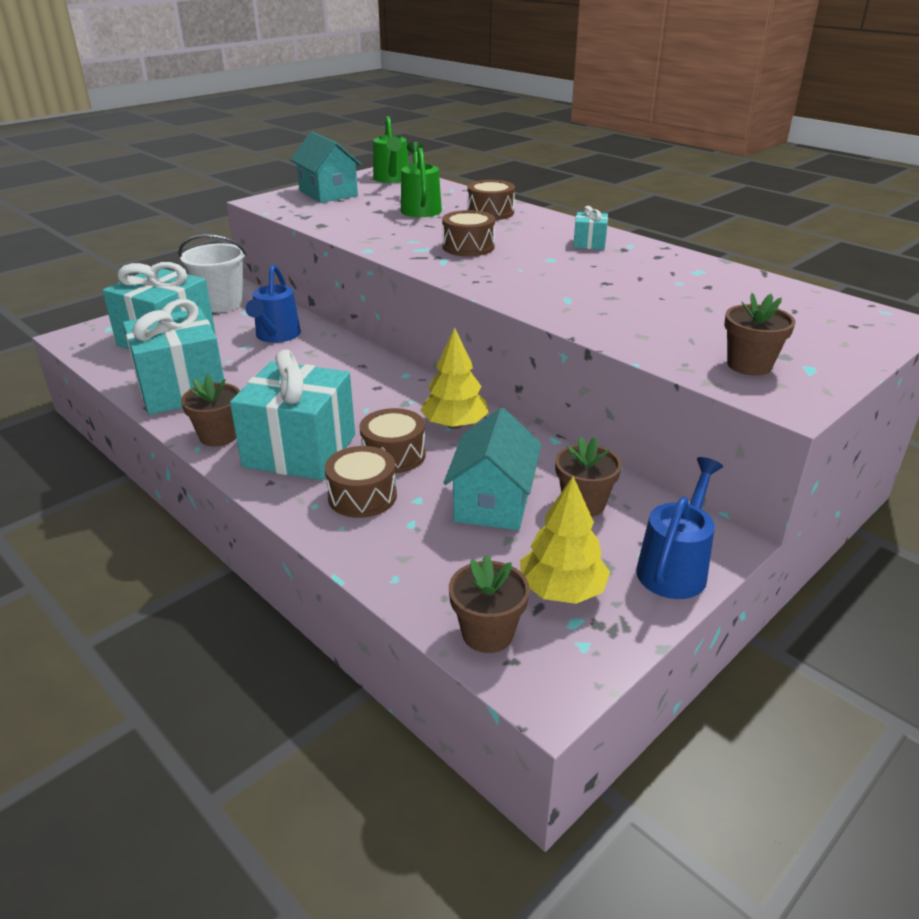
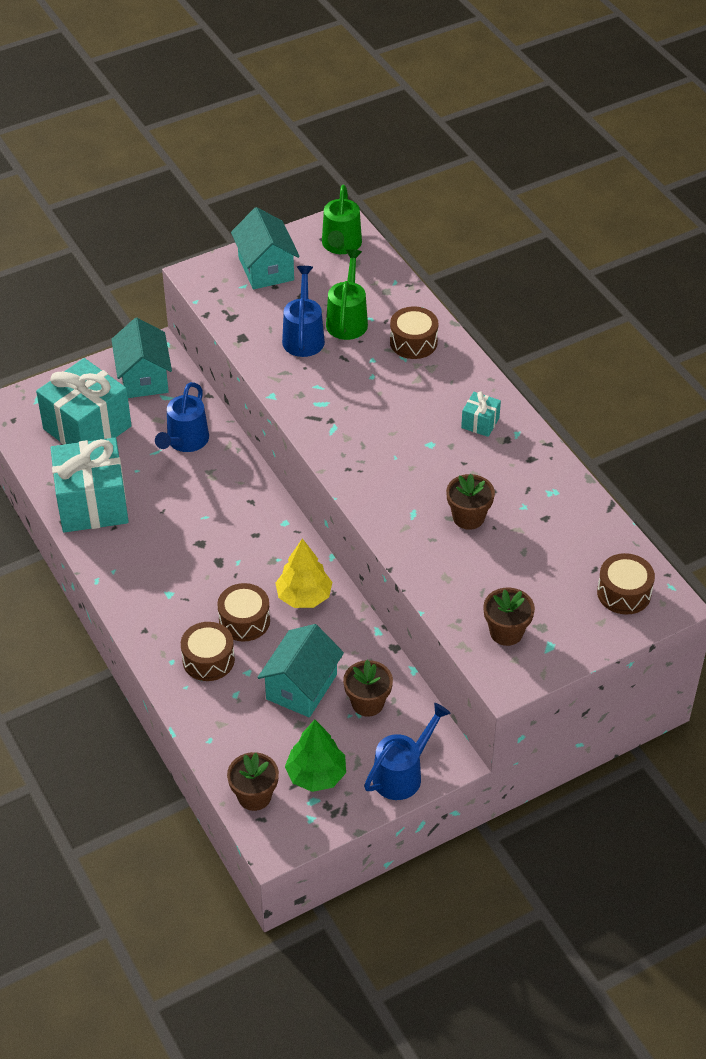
camera: 15 degrees right, 15 degrees up
white bucket [178,234,247,313] -> turquoise house [111,318,172,398]
brown flower pot [181,374,240,446] -> brown flower pot moved to [446,474,495,530]
turquoise gift [230,349,355,480] -> none
brown drum [442,210,495,256] -> brown drum moved to [597,553,655,615]
yellow tree [520,476,610,604] -> green tree [285,720,346,792]
none -> blue watering can [282,266,325,357]

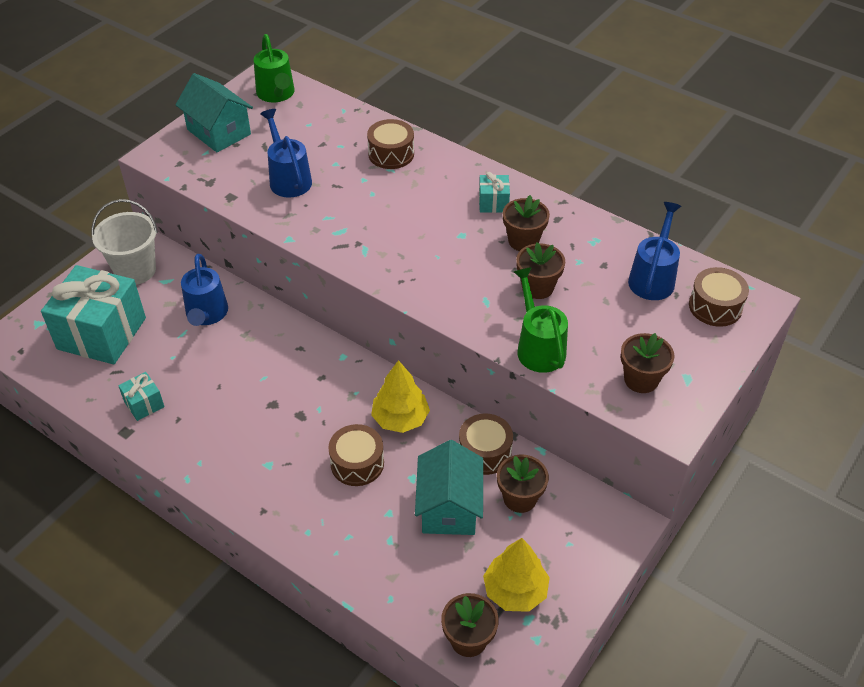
camera: 25 degrees left, 0 degrees up
turquoise gift [51,438,129,533] -> turquoise gift [118,372,164,421], size x0.44
turquoise house [111,318,172,398] -> white bucket [91,199,158,285]
brown drum [181,622,235,681] -> brown drum moved to [459,413,513,475]
green tree [285,720,346,792] -> yellow tree [483,538,550,612]
green watering can [326,249,368,340] -> green watering can moved to [514,267,568,373]
blue watering can [364,703,451,800] -> blue watering can moved to [628,202,681,300]
none -> brown flower pot [503,195,550,251]

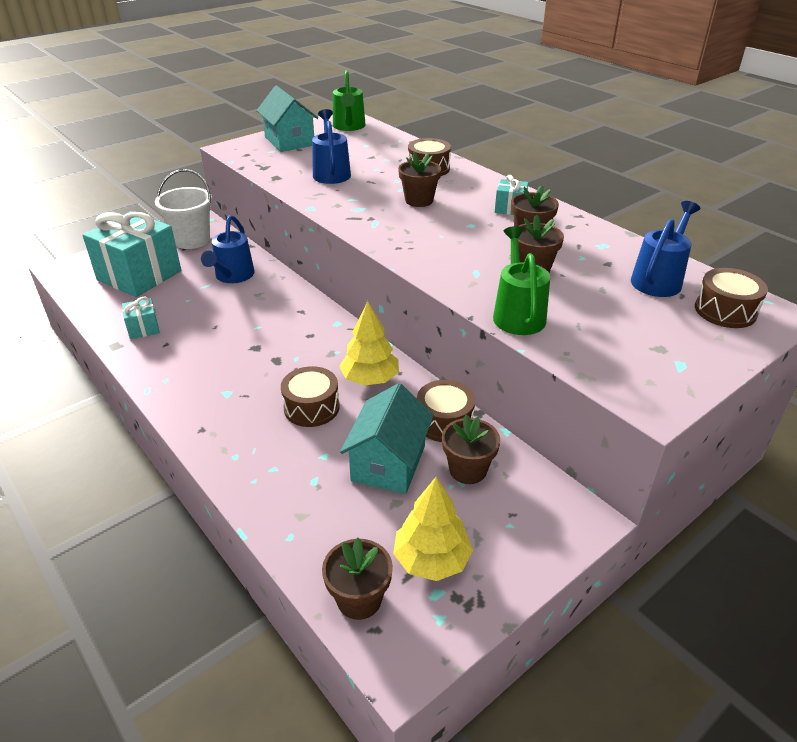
camera: 15 degrees right, 10 degrees down
brown flower pot [621,333,674,393] -> brown flower pot moved to [398,152,442,207]

